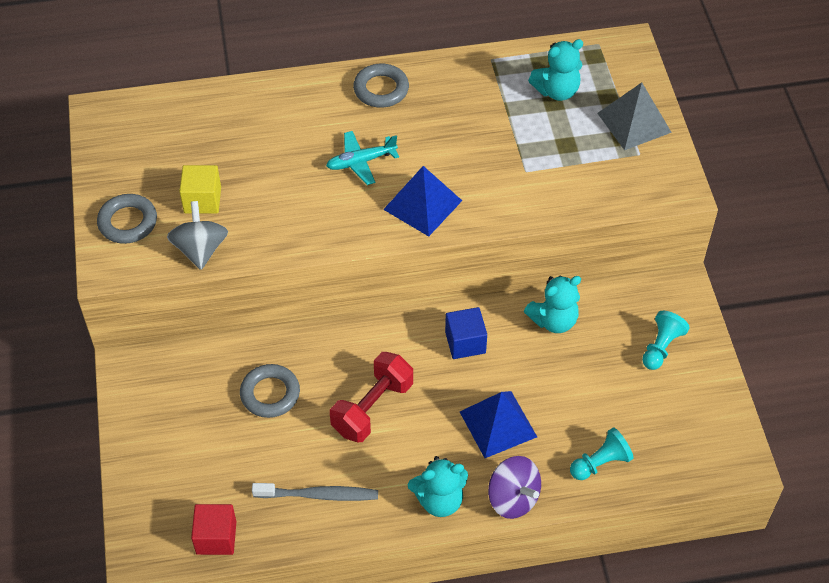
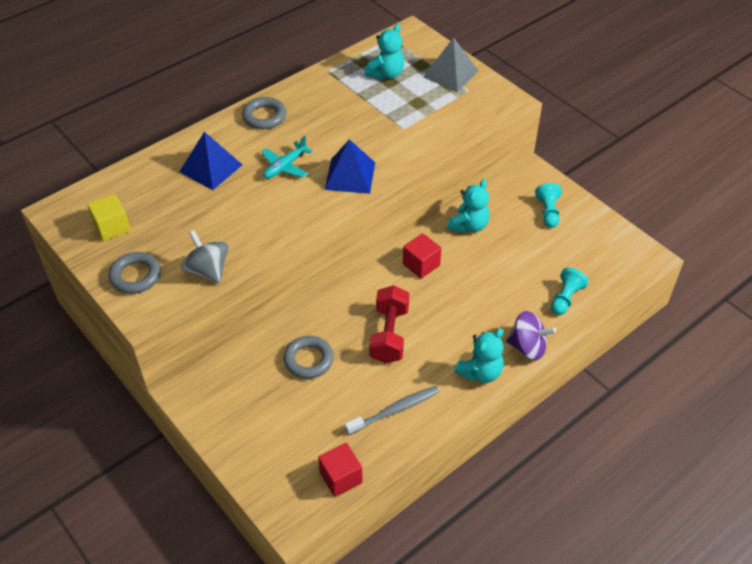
camera: 30 degrees left, 5 degrees down
yellow cube [179,165,221,213] -> yellow cube moved to [87,194,131,241]
blue cube [445,307,487,359] -> red cube [403,233,442,279]
blue pyramid [460,391,537,458] -> blue pyramid moved to [179,132,242,190]

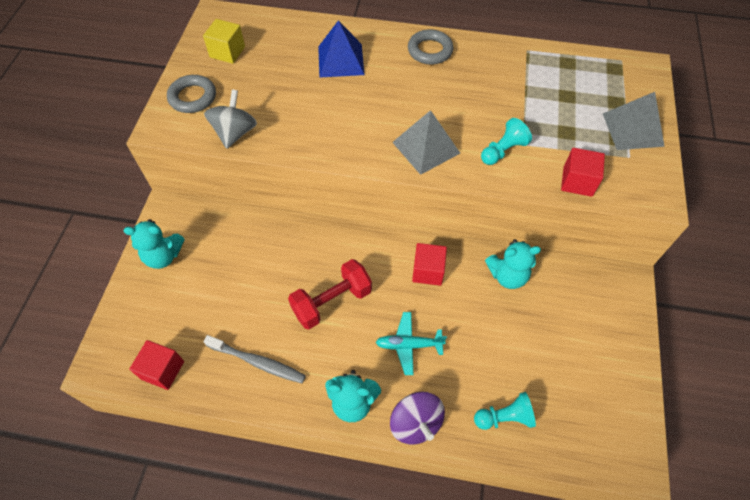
camera: 50 degrees right, 10 degrees up
turquoise plane [261,136,313,179] -> turquoise plane moved to [376,312,447,375]
grey ring [283,336,334,379] -> none
blue pyramid [325,139,375,194] -> grey pyramid [392,110,460,175]
turquoise teddy bear [364,24,404,80] -> turquoise teddy bear moved to [124,219,185,269]
turquoise pawn [535,183,562,228] -> turquoise pawn moved to [481,118,532,165]
none -> red cube [561,148,605,197]

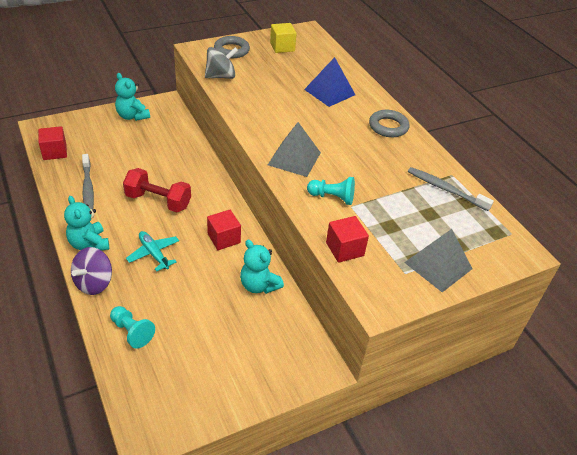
camera: 50 degrees right, 15 degrees down
none -> grey toothbrush [408,167,494,211]

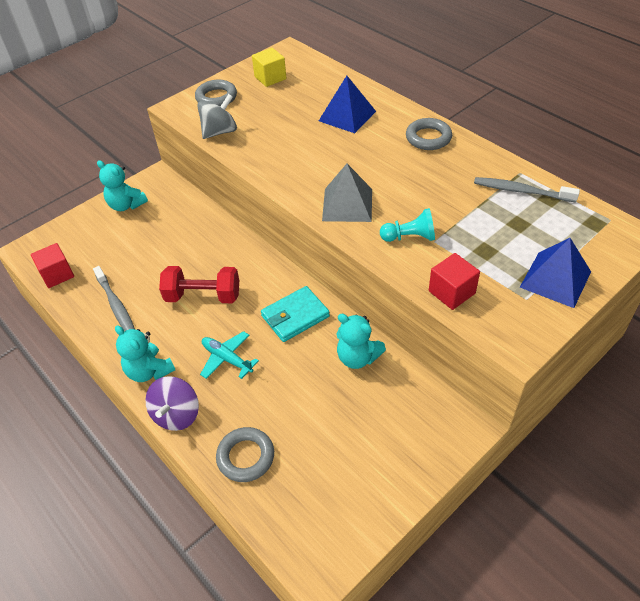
camera: 10 degrees left, 5 degrees up
turquoise pawn [110,306,155,348] -> grey ring [216,427,274,482]
red cube [207,210,241,250] -> turquoise wallet [261,286,330,342]
grey pyramid [404,229,473,292] -> blue pyramid [520,238,591,308]

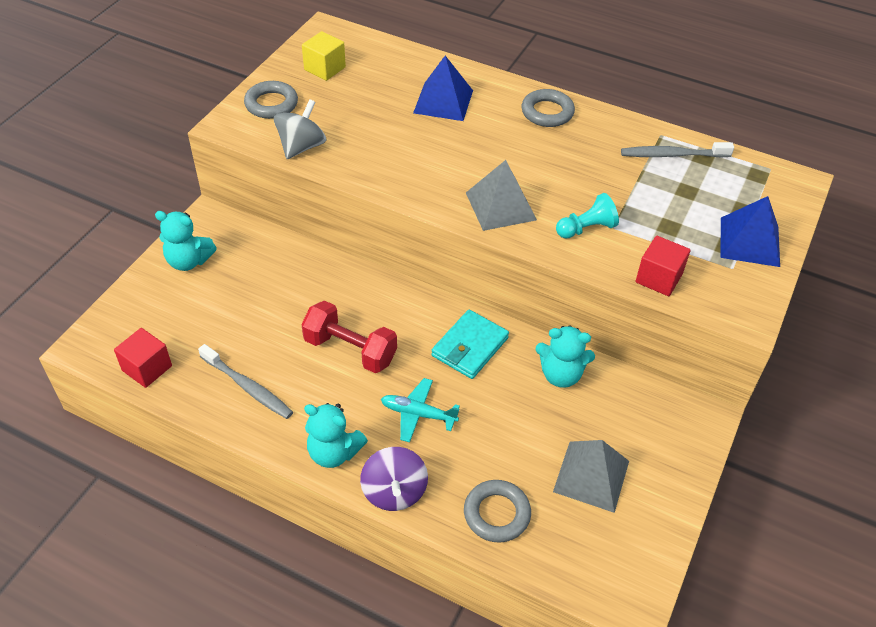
camera: 25 degrees left, 0 degrees up
red dumbbell [159,266,239,303] -> red dumbbell turned 45 degrees clockwise [301,301,397,373]
none -> grey pyramid [553,440,629,513]

